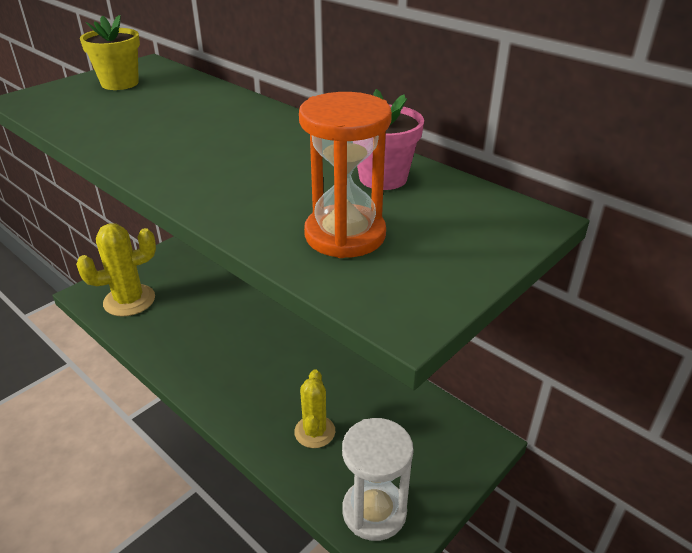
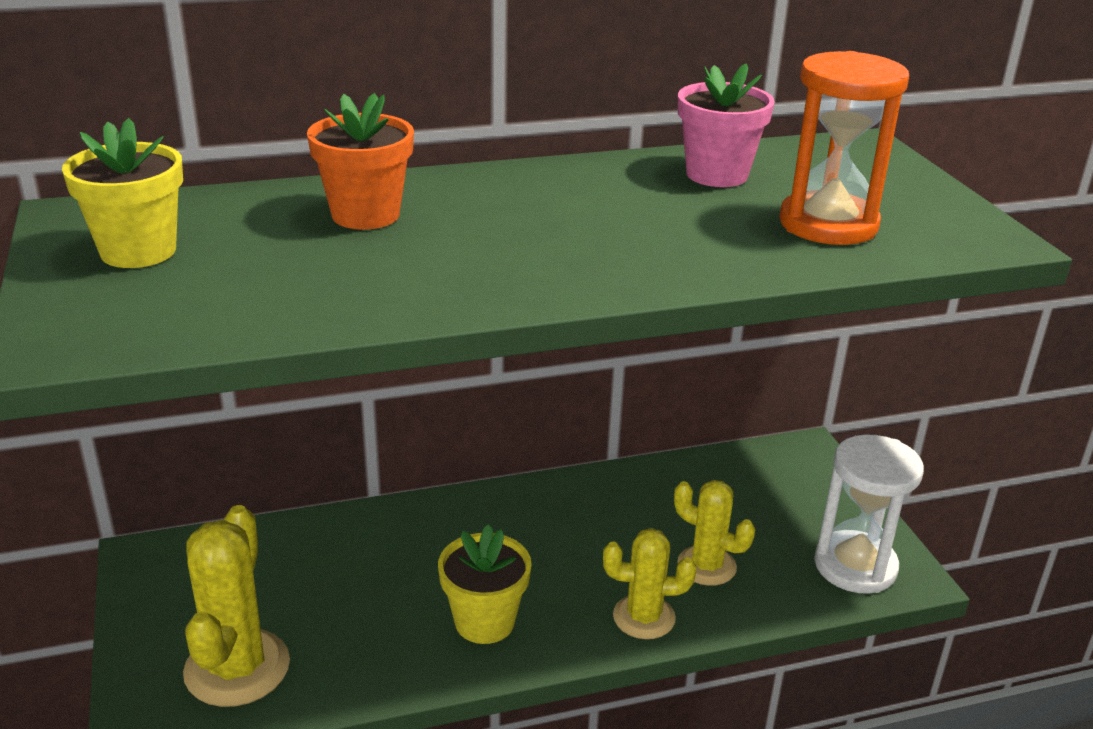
camera: 60 degrees left, 5 degrees down
none -> orange flower pot [307,93,414,230]
none -> yellow flower pot [438,524,532,644]
none -> yellow cactus [603,528,696,639]

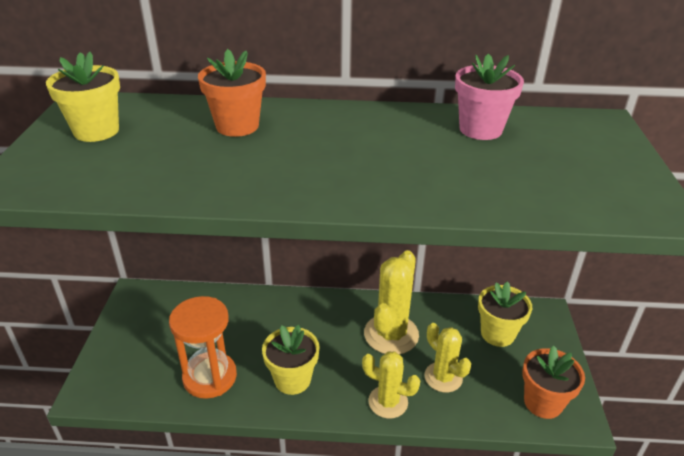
camera: 20 degrees right, 5 degrees up
yellow cactus [183,505,290,707] -> yellow cactus moved to [364,250,419,354]
orange hourglass [779,51,909,245] -> orange hourglass moved to [169,296,237,399]
white hourglass [814,434,924,594] -> orange flower pot [522,346,585,419]
none -> yellow flower pot [478,282,532,347]

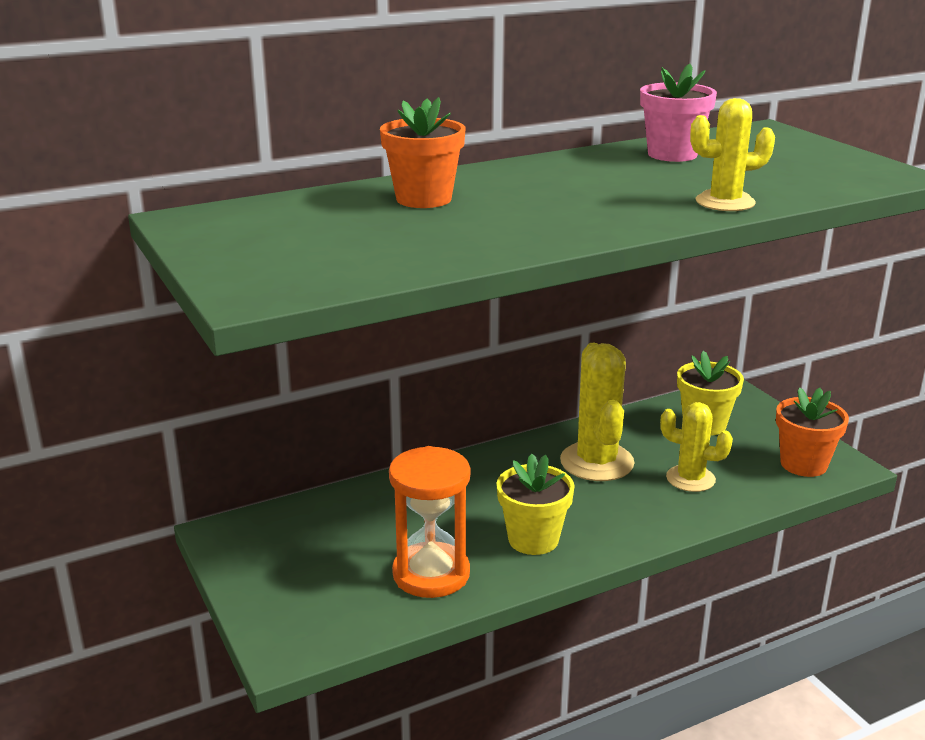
camera: 30 degrees left, 10 degrees down
yellow flower pot [46,52,120,142] -> none
yellow cactus [362,351,420,418] -> yellow cactus moved to [690,98,775,211]

